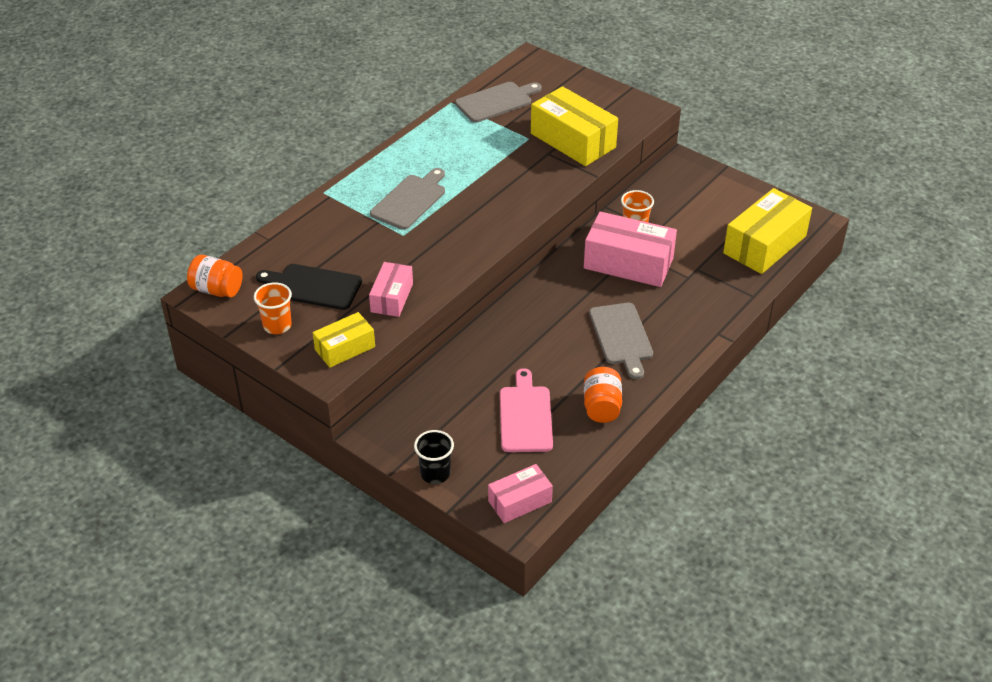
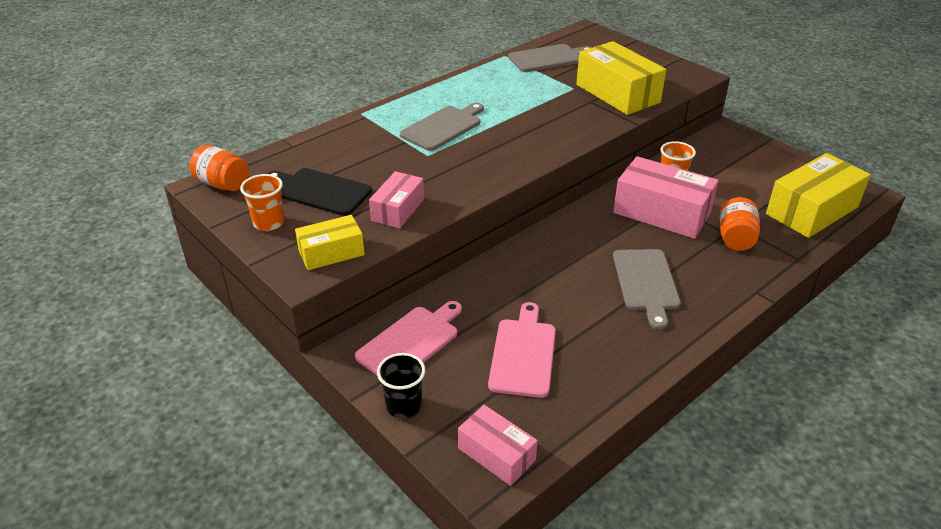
camera: 10 degrees right, 5 degrees down
pink box [488,464,553,523] -> pink box turned 60 degrees clockwise [458,405,538,486]
orange jar [584,367,622,423] -> orange jar moved to [720,197,760,251]
none -> pink cutting board [355,301,462,375]

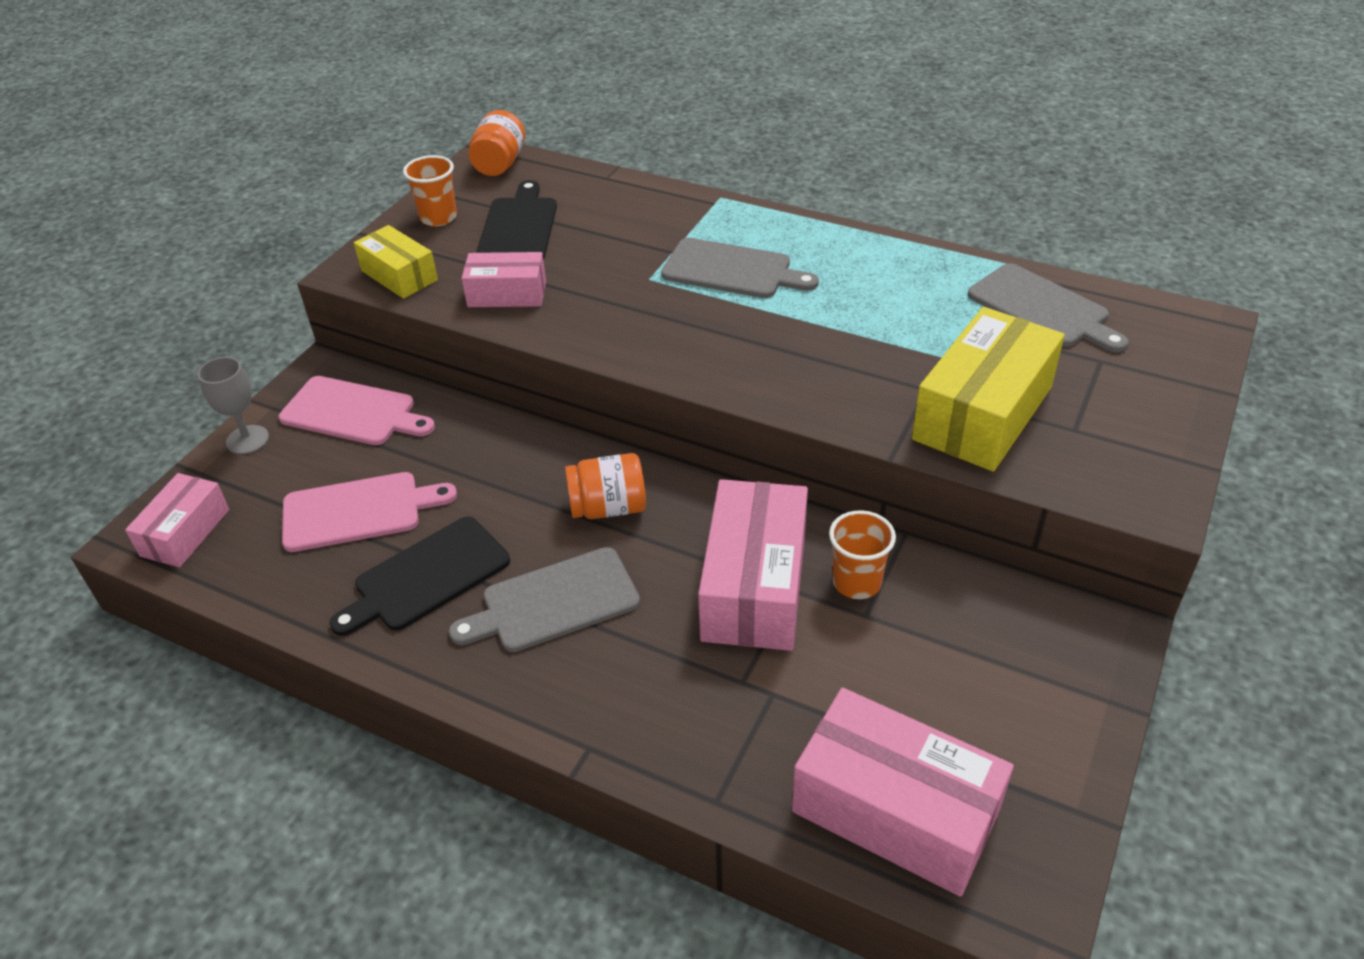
camera: 70 degrees right, 5 degrees up
black cup [377,353,425,419] -> grey goblet [198,357,269,454]
orange jar [720,197,760,251] -> orange jar moved to [565,453,646,519]
yellow box [766,153,871,238] -> pink box [792,688,1014,897]
none -> black cutting board [330,517,510,636]

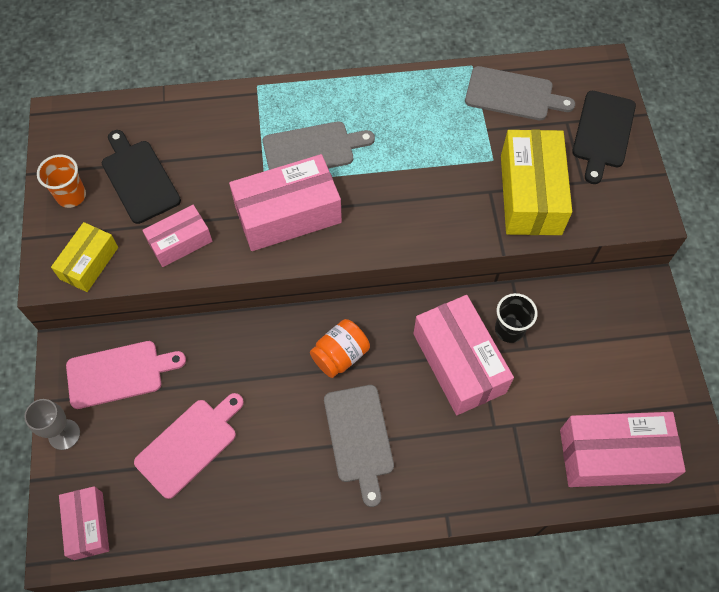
camera: 35 degrees left, 20 degrees up
black cutting board [330,517,510,636] -> black cutting board moved to [572,91,636,184]
yellow box [354,225,438,299] -> yellow box turned 75 degrees counterclockwise [51,222,118,292]
grey cutting board [449,547,640,652] -> grey cutting board turned 45 degrees counterclockwise [324,385,394,507]
orange jar [468,110,525,176] -> none
orange cup [829,510,896,599] -> black cup [495,293,538,343]
none -> pink box [229,154,342,251]

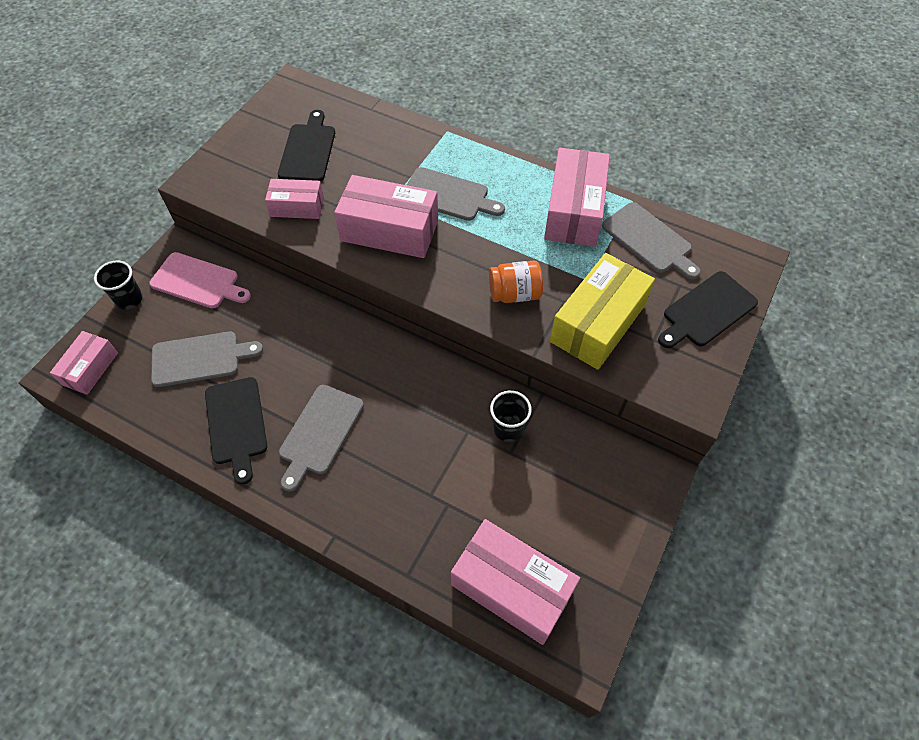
camera: 35 degrees right, 5 degrees down
grey goblet [24,399,80,450] -> black cup [94,260,143,310]
orange cup [37,154,86,208] -> none
yellow box [51,222,118,292] -> none
pink cutting board [134,393,244,499] -> grey cutting board [151,332,263,387]
orange jar [310,319,370,378] -> orange jar moved to [489,261,543,303]
pink box [414,295,514,415] -> pink box moved to [544,148,610,247]
none -> black cutting board [205,377,267,485]

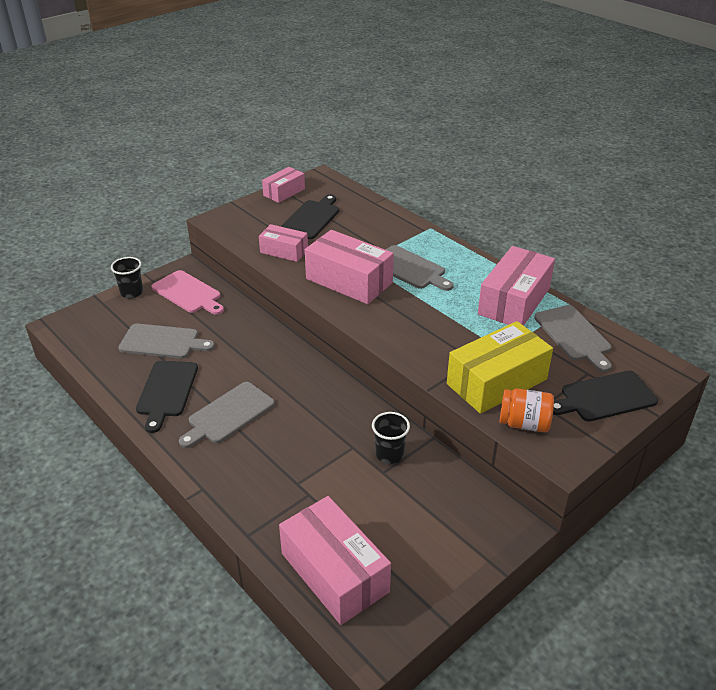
camera: 20 degrees right, 20 degrees down
pink box [50,331,118,395] -> pink box moved to [262,167,305,203]
orange jar [489,261,543,303] -> orange jar moved to [500,388,554,432]

